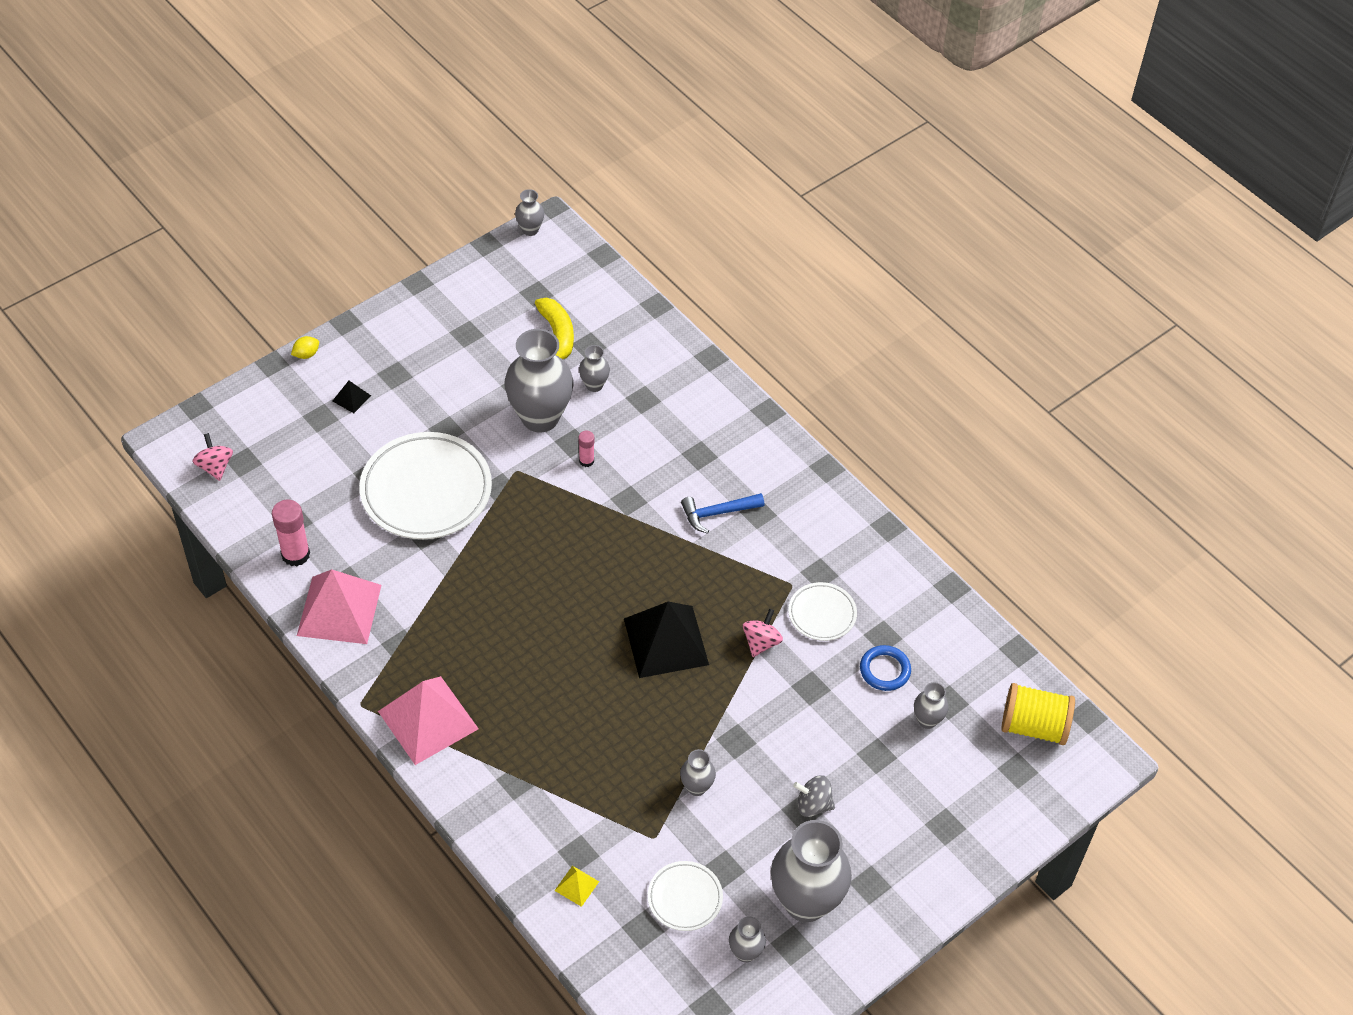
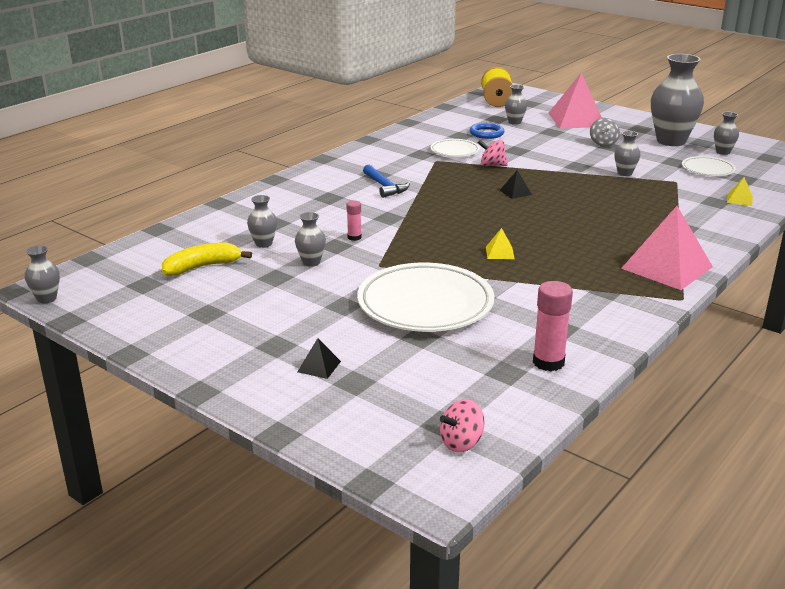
camera: 100 degrees left, 25 degrees down
yellow lemon [291,336,319,359] -> none
pink pyramid [297,569,382,644] -> pink pyramid moved to [548,73,602,129]
grey vase [505,329,573,432] -> grey vase [295,212,326,267], size x0.46
black pyramid [624,602,709,678] -> black pyramid [499,170,532,199], size x0.42
none -> yellow pyramid [486,228,515,259]

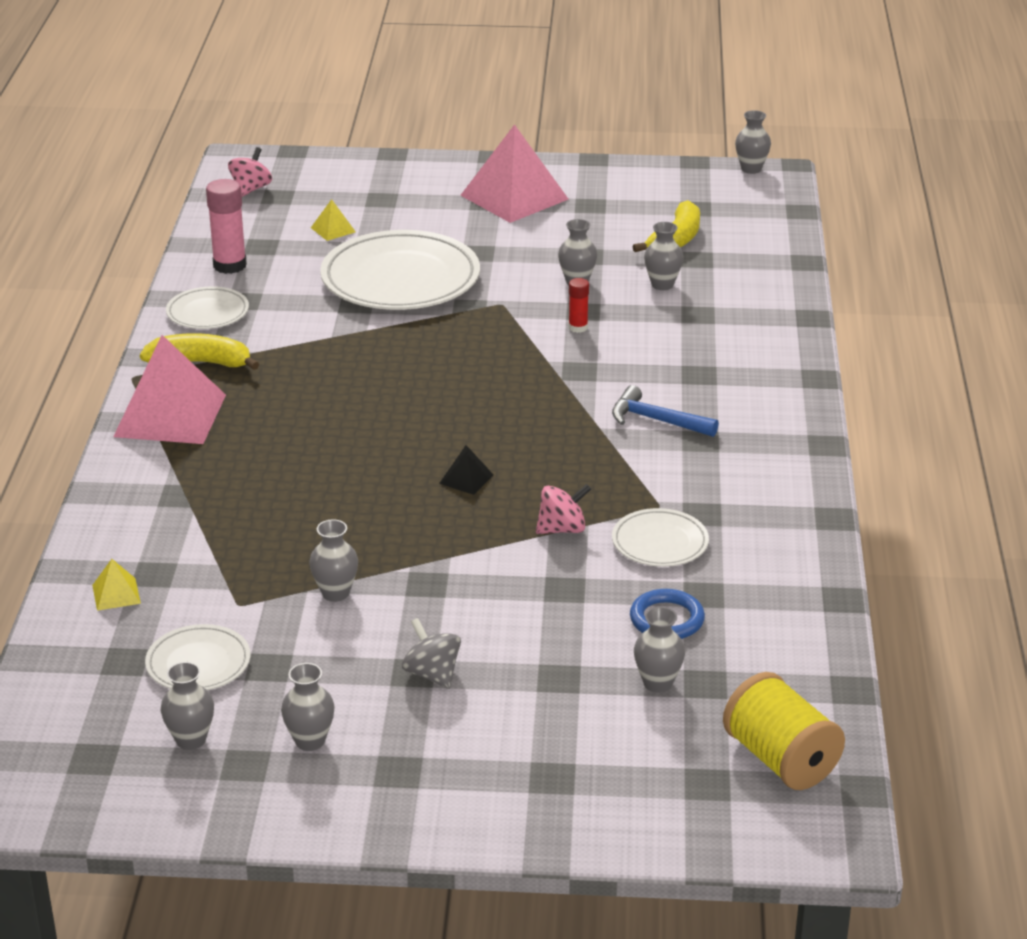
camera: 145 degrees right, 5 degrees up
black pyramid [297,338,341,379] -> none
pink glue stick [346,201,362,241] -> red glue stick [569,278,589,333]
yellow pyramid [486,228,515,259] -> yellow pyramid moved to [311,199,356,241]
pink pyramid [548,73,602,129] -> pink pyramid moved to [460,124,569,223]
grey vase [651,54,704,146] -> grey vase [281,663,335,751], size x0.46
none -> yellow banana [140,333,259,370]
none -> white plate [166,286,249,329]

